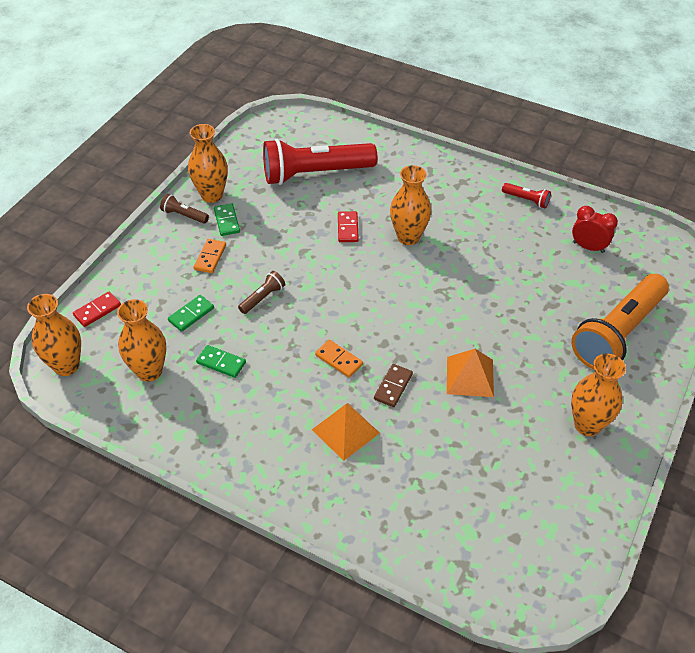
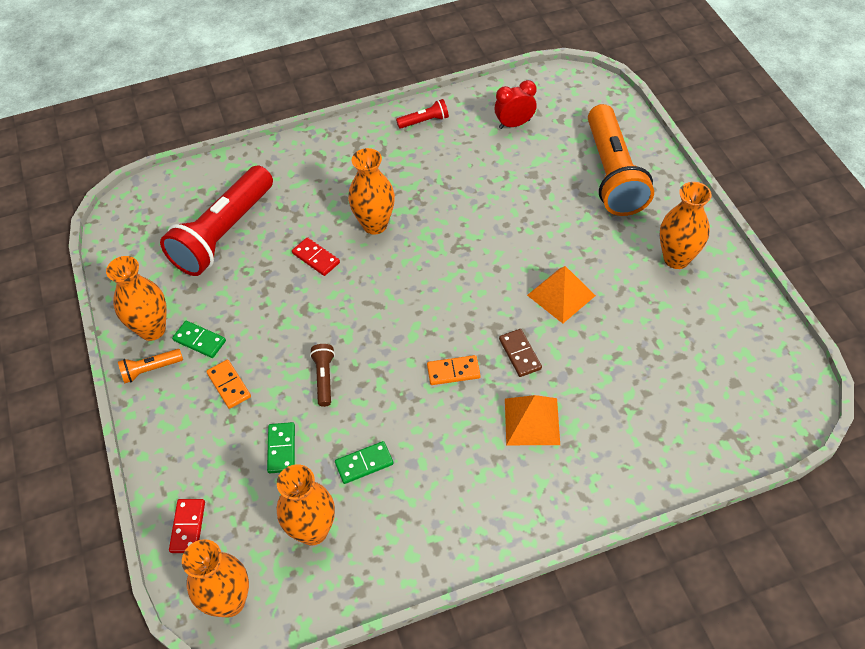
camera: 45 degrees left, 5 degrees up
brown flashlight [160,194,209,224] -> orange flashlight [118,349,183,383]

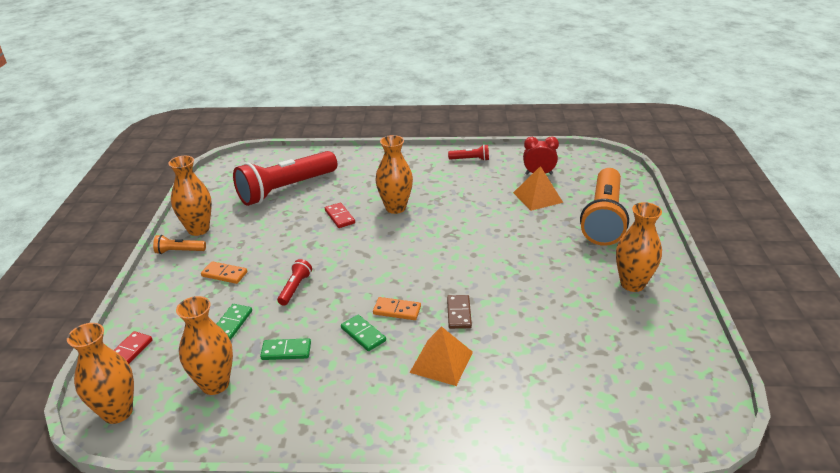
camera: 20 degrees right, 20 degrees down
green domino [172,321,226,358] -> green domino moved to [341,315,386,351]
orange domino [206,360,251,409] -> orange domino turned 60 degrees counterclockwise [201,261,247,284]
brown flashlight [310,344,335,407] -> red flashlight [277,259,312,305]
orange pyramid [527,266,596,324] -> orange pyramid moved to [513,166,563,211]

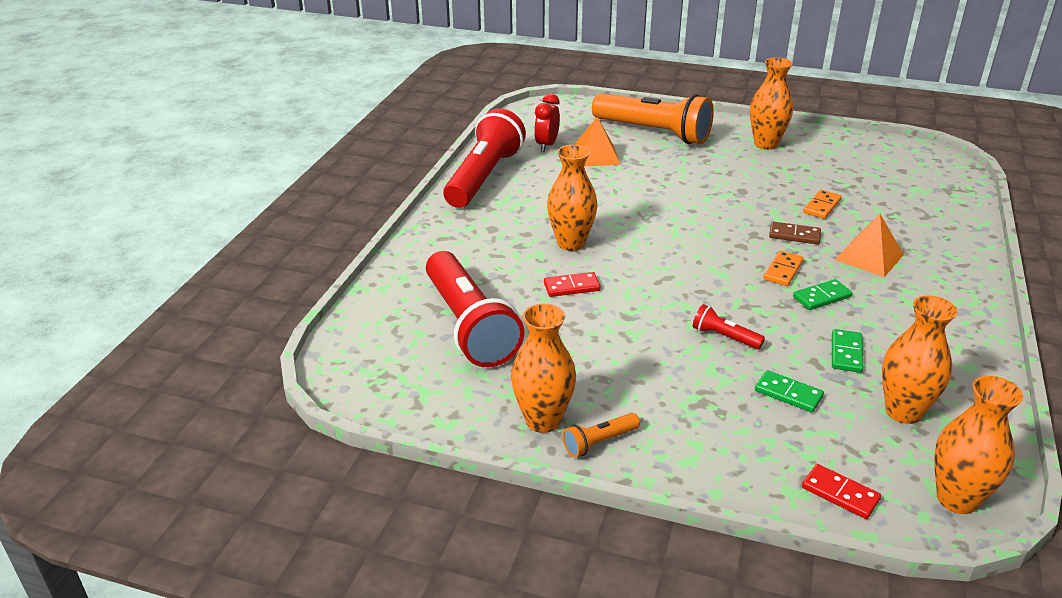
camera: 75 degrees left, 0 degrees up
orange flashlight [153,235,206,254] -> orange flashlight turned 45 degrees clockwise [563,413,640,458]
orange domino [201,261,247,284] -> orange domino moved to [803,190,842,219]
red flashlight [448,144,489,161] -> red flashlight [443,108,526,208], size x2.40

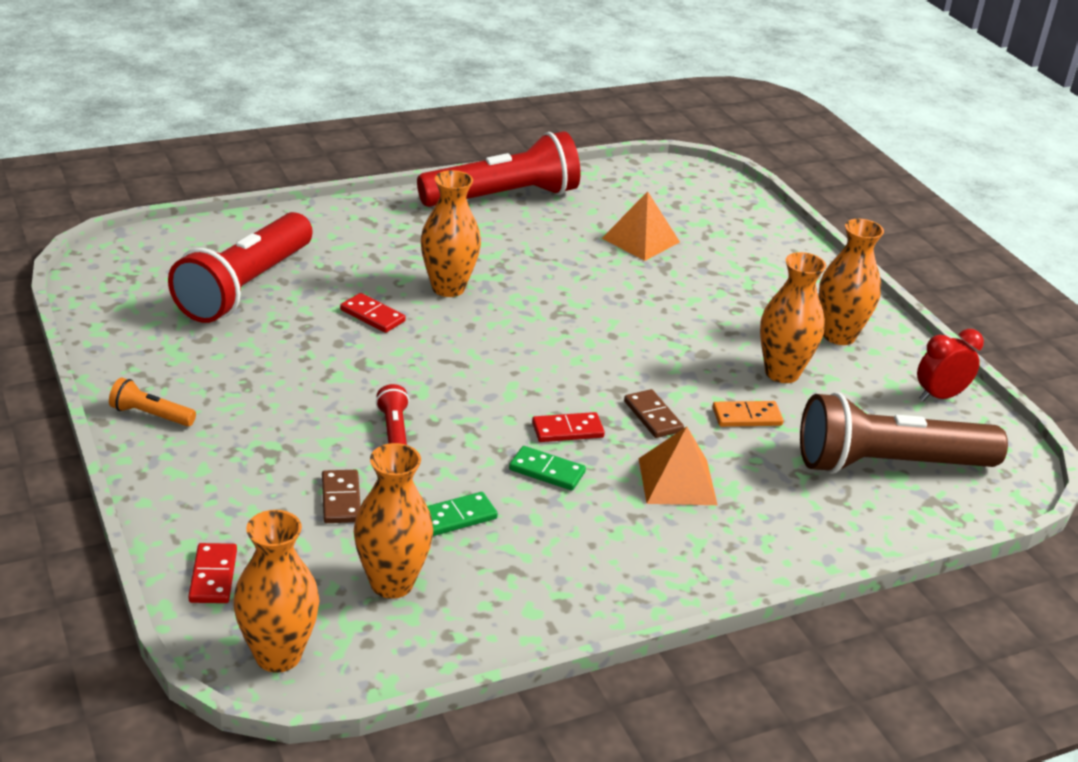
camera: 45 degrees right, 0 degrees up
orange vase [511,304,576,433] -> orange vase moved to [760,252,826,383]
red clock [534,94,560,152] -> red clock moved to [917,329,984,402]
orange flashlight [592,93,714,144] -> none
green domino [755,370,824,413] -> brown domino [322,470,361,523]
orange domino [763,251,804,286] -> red domino [532,412,605,442]
none -> brown flashlight [800,392,1008,474]

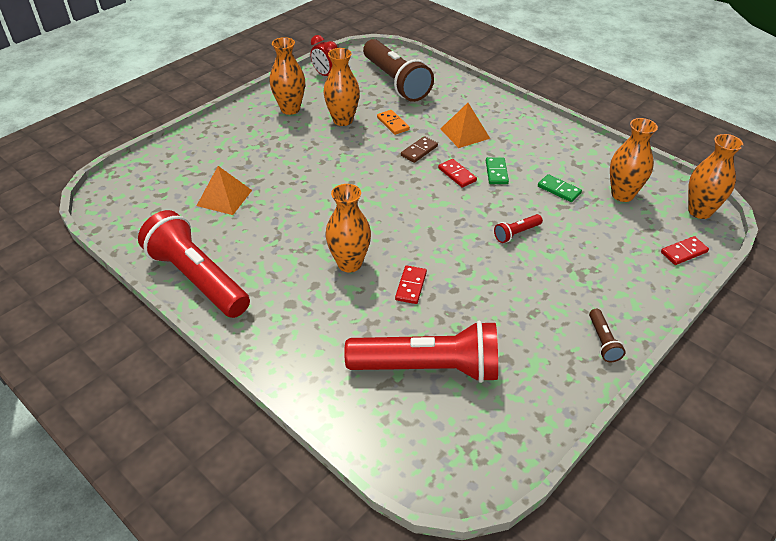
camera: 110 degrees left, 10 degrees up
orange flashlight [109,378,196,427] -> brown flashlight [589,309,626,362]
brown domino [322,470,361,523] -> none

